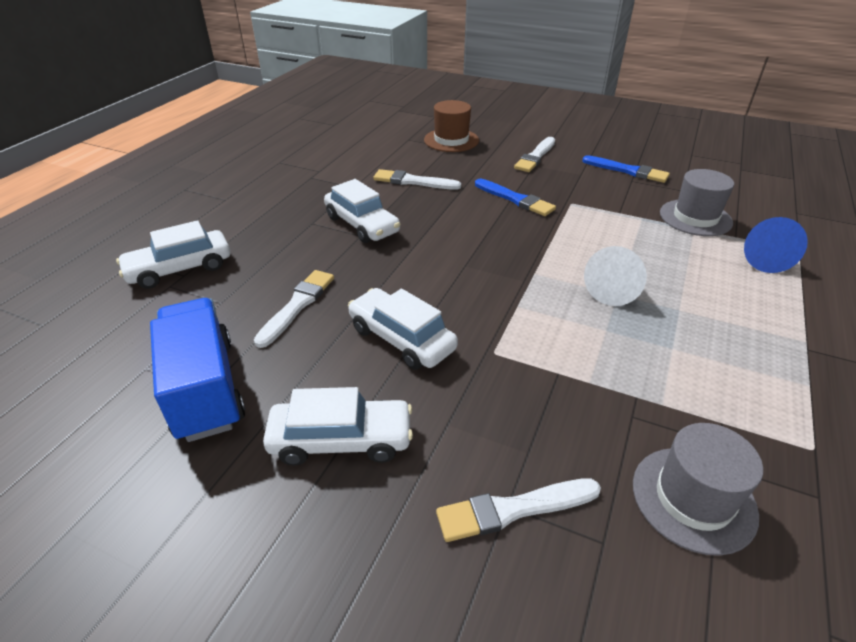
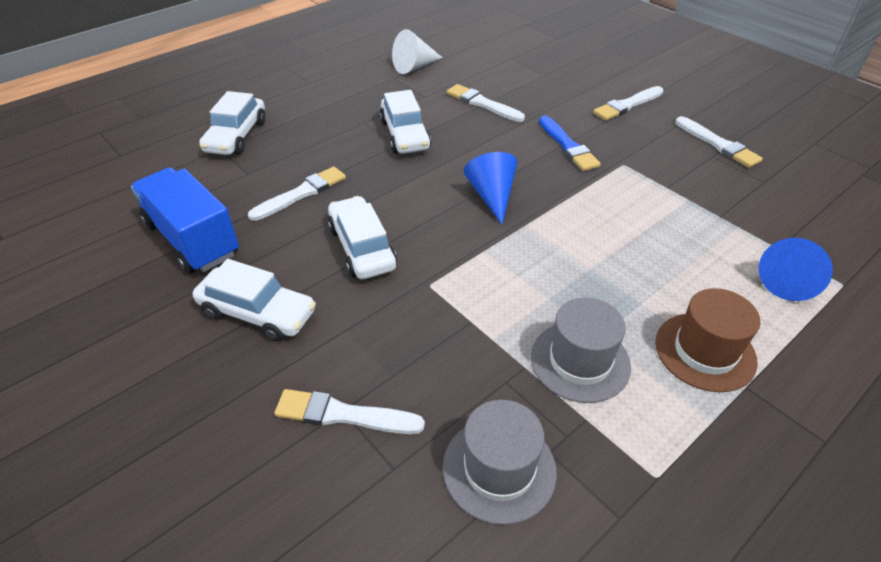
camera: 25 degrees right, 5 degrees up
white car [116,220,230,289] -> white car turned 75 degrees counterclockwise [199,91,266,155]
blue truck [150,298,245,442] -> blue truck turned 45 degrees counterclockwise [131,168,239,274]
brown hat [424,100,479,152] -> brown hat moved to [655,288,760,392]
blue brush [582,155,670,183] -> white brush [675,116,763,168]
white cone [584,246,647,306] -> white cone moved to [392,29,442,74]
grey hat [660,169,734,236] -> grey hat moved to [531,297,631,403]
none -> blue cone [464,152,517,224]

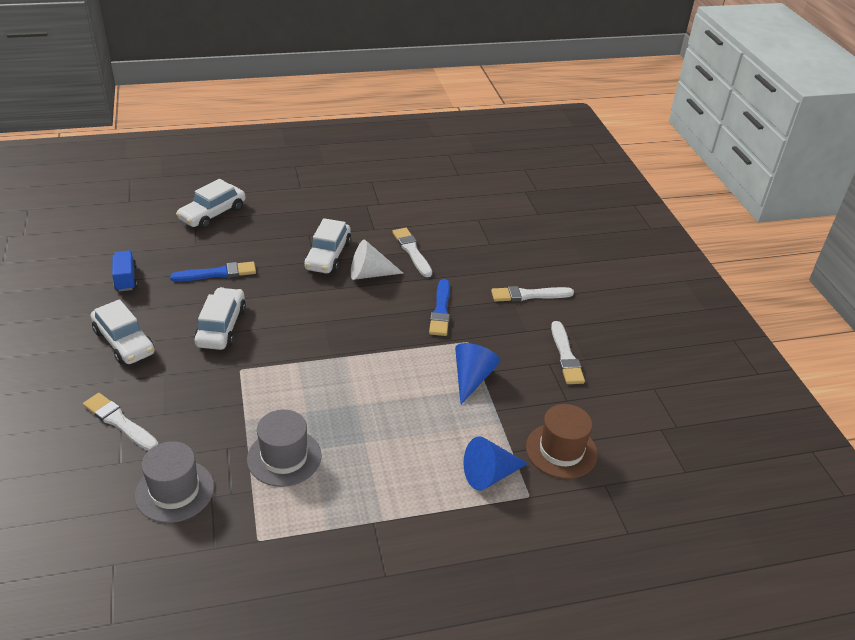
camera: 25 degrees right, 5 degrees down
blue truck [131,168,239,274] -> blue truck [112,250,137,291], size x0.52
white brush [248,166,346,221] -> blue brush [170,262,256,282]
white cone [392,29,442,74] -> white cone moved to [351,240,403,280]
blue cone [464,152,517,224] -> blue cone moved to [455,343,500,404]
brown hat [655,288,760,392] -> brown hat moved to [526,404,598,479]

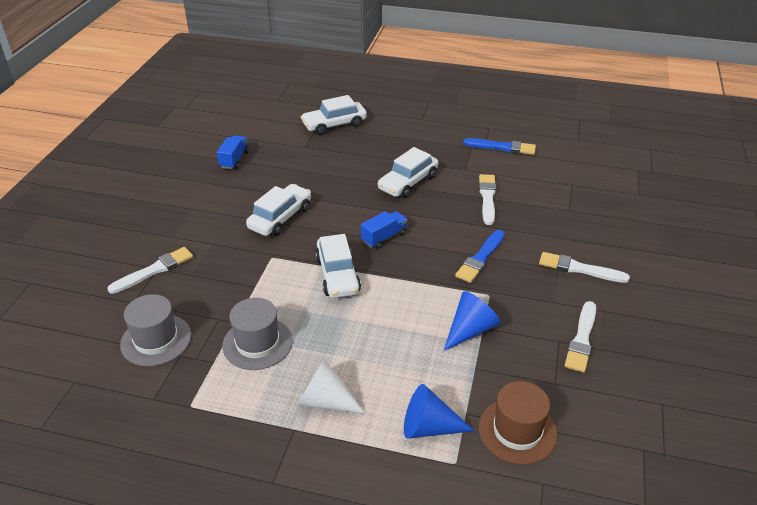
camera: 30 degrees right, 0 degrees up
white brush [83,393,158,451] -> white brush turned 75 degrees clockwise [107,247,193,294]
white car [91,299,154,364] -> white car moved to [315,234,361,298]
blue brush [170,262,256,282] -> blue brush moved to [463,138,536,155]
white cone [351,240,403,280] -> white cone moved to [297,358,366,414]
none -> blue truck [361,211,407,249]

